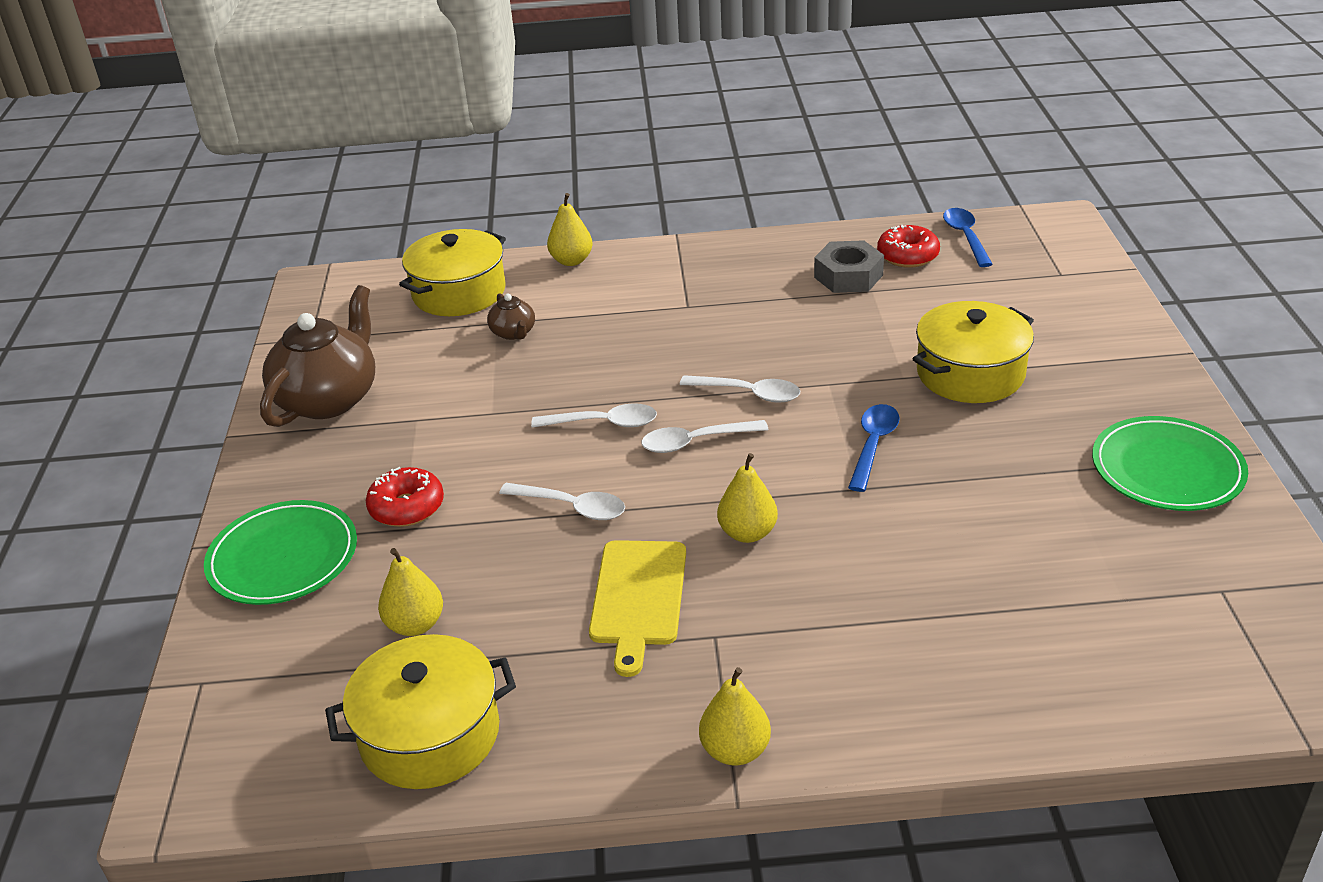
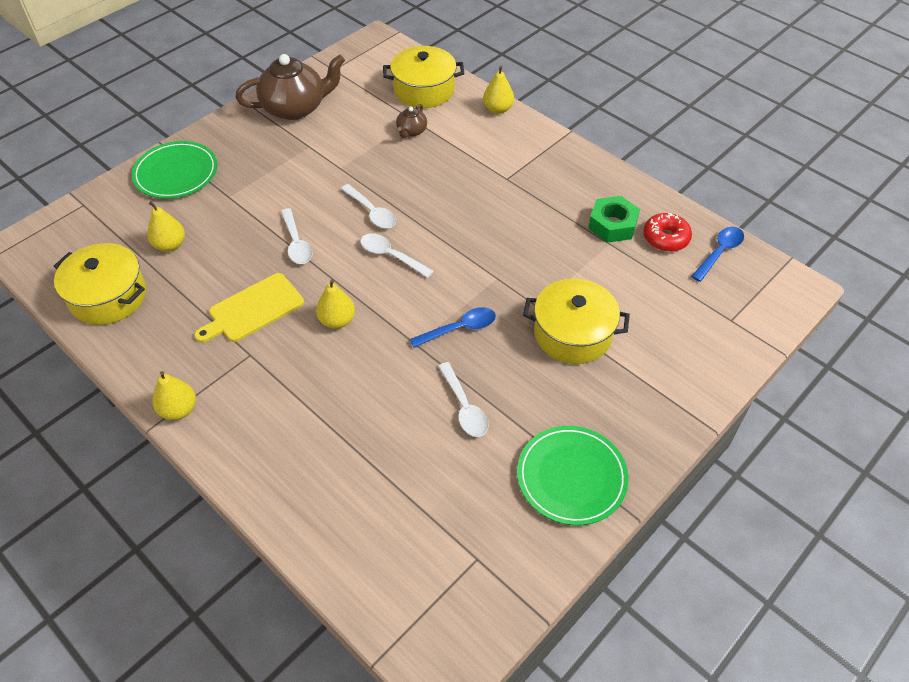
camera: 45 degrees right, 15 degrees up
red donut [366,467,444,527] -> none
white spoon [680,375,800,403] -> white spoon moved to [438,362,489,437]
grey nut [814,240,884,293] -> green nut [588,196,640,243]

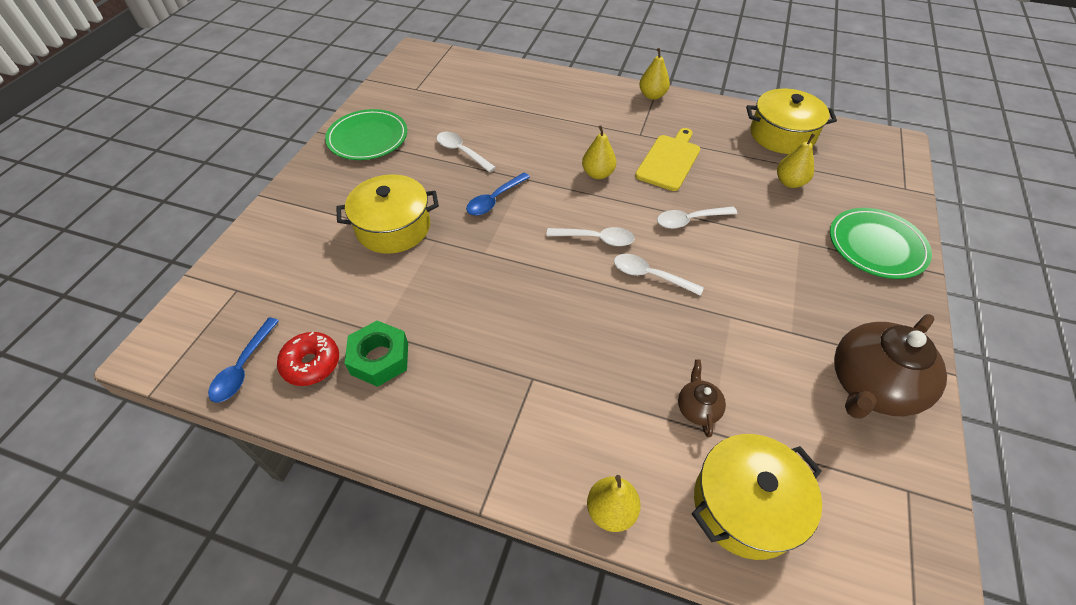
camera: 155 degrees right, 0 degrees up
white spoon [281,208,313,264] -> white spoon turned 60 degrees counterclockwise [657,207,737,229]

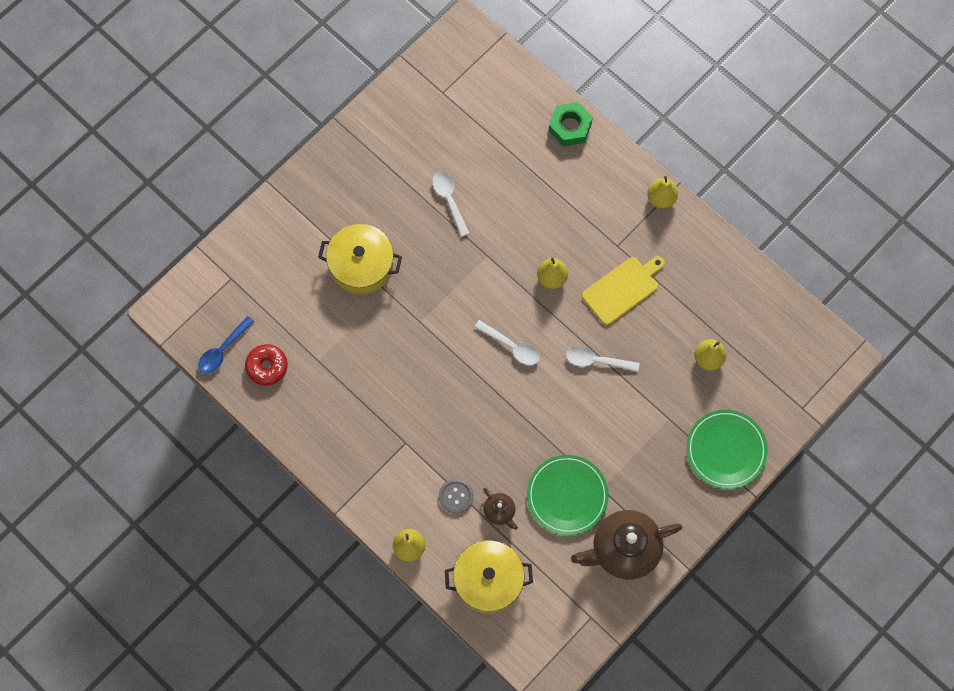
camera: 25 degrees right, 20 degrees up
green plate [325,109,407,160] -> green plate moved to [527,455,609,535]
green nut [344,320,408,387] -> green nut moved to [549,102,593,146]
blue spoon [466,172,530,215] -> none
white spoon [614,254,704,296] -> none
brown teapot [678,359,726,438] -> brown teapot turned 120 degrees clockwise [483,488,518,530]
yellow pot [746,89,837,154] -> none
none -> grey button [439,479,474,514]

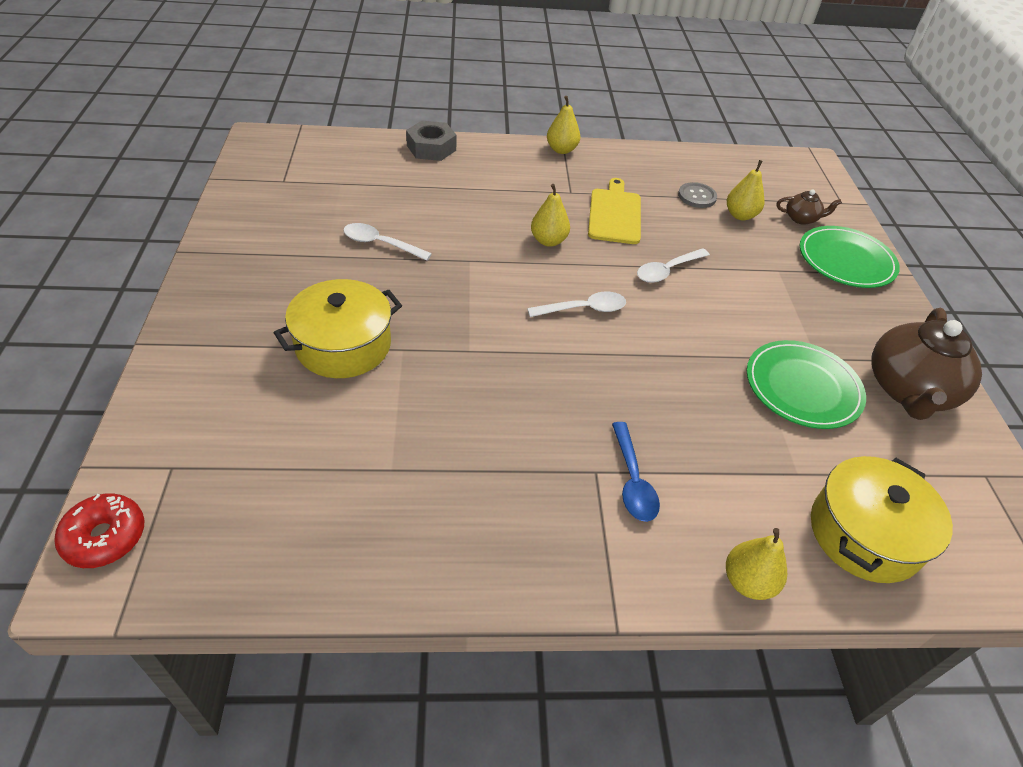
camera: 50 degrees left, 25 degrees down
blue spoon [198,316,255,374] -> blue spoon moved to [612,422,660,522]
red donut [245,344,288,386] -> red donut moved to [54,494,145,568]
grey button [439,479,474,514] -> grey button moved to [678,182,717,208]
brown teapot [483,488,518,530] -> brown teapot moved to [777,189,842,225]
green nut [549,102,593,146] -> grey nut [406,121,456,161]

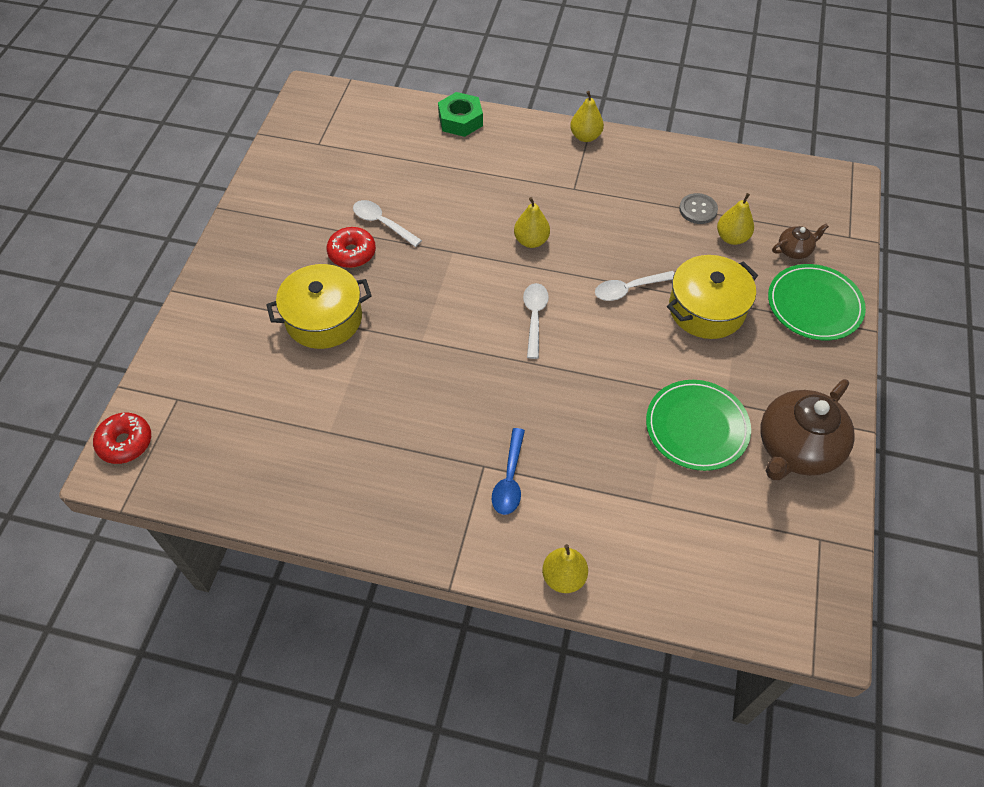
camera: 20 degrees right, 10 degrees up
grey nut [406,121,456,161] -> green nut [438,92,483,137]
white spoon [527,292,626,317] -> white spoon turned 90 degrees counterclockwise [523,283,549,359]
yellow cutting board [588,178,641,244] -> none
brown teapot [777,189,842,225] -> brown teapot turned 45 degrees counterclockwise [772,224,829,259]
yellow pot [811,456,953,583] -> yellow pot moved to [667,255,758,339]
none -> red donut [327,227,376,268]

